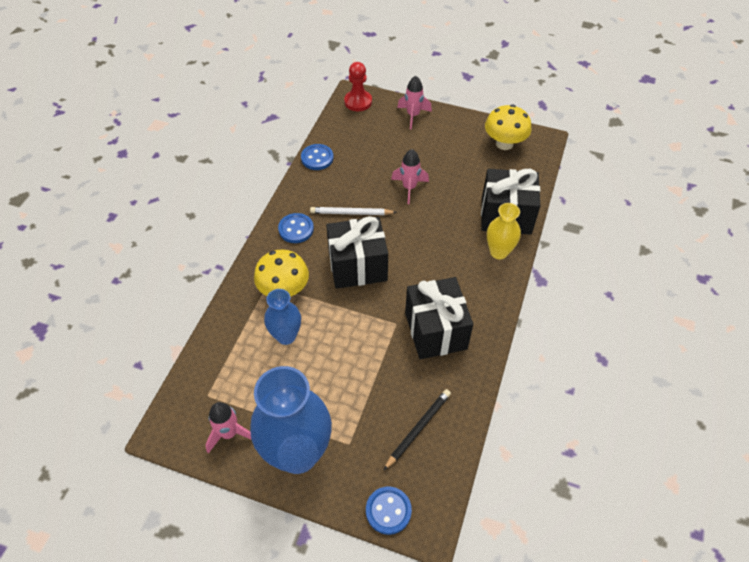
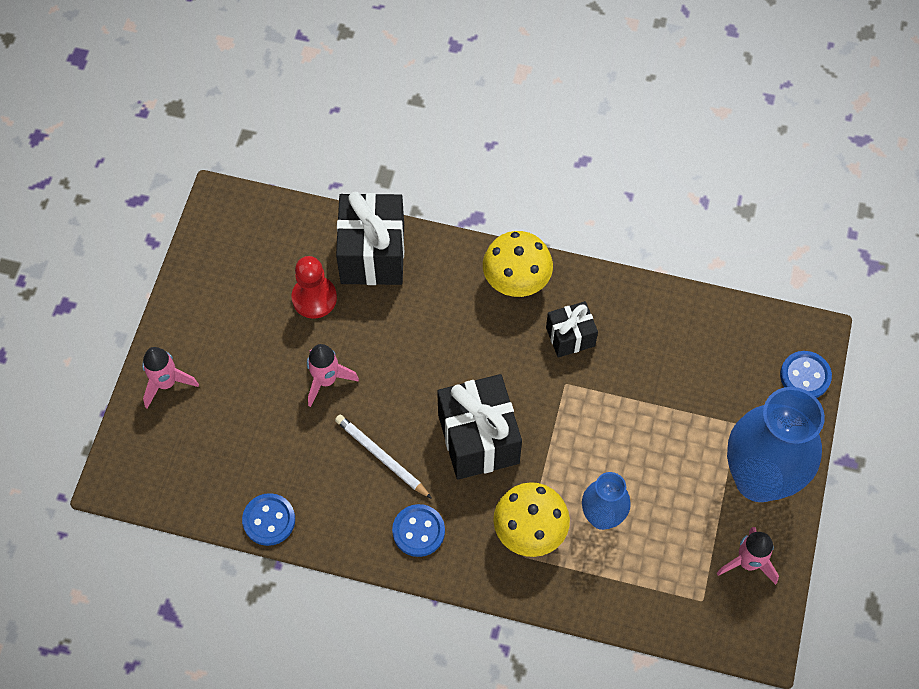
camera: 95 degrees left, 10 degrees up
white pencil [310,207,397,215] -> white pencil turned 135 degrees clockwise [335,415,432,499]
red pawn [344,62,372,111] -> red pawn moved to [292,256,337,319]
black pencil [383,389,451,471] -> none
black gift [405,277,473,359] -> black gift [546,301,598,358], size x0.56
yellow mushroom [485,105,531,150] -> yellow mushroom moved to [483,231,553,297]
yellow vase [487,203,521,259] -> none

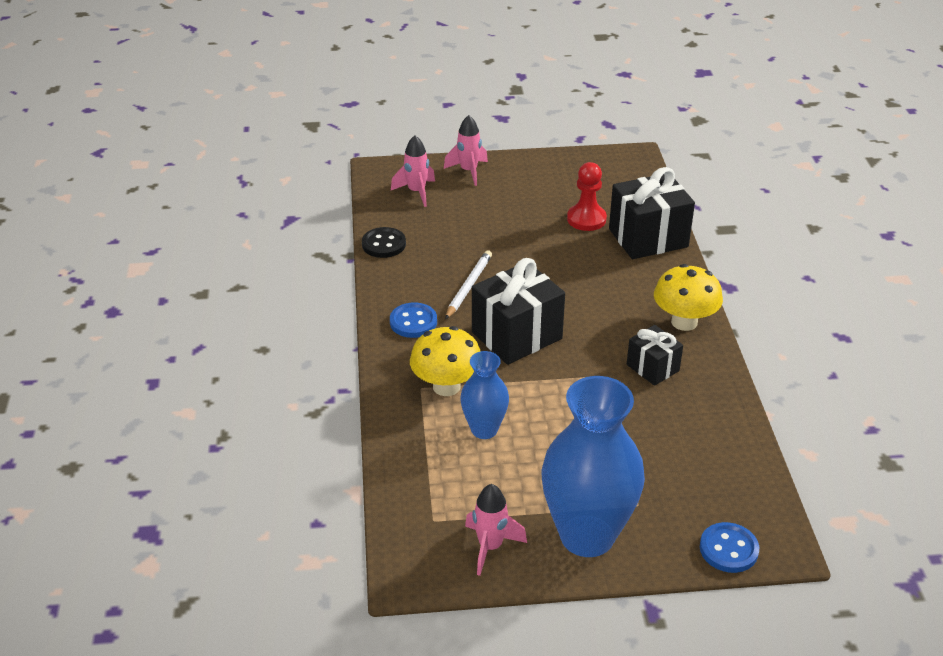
camera: 70 degrees right, 25 degrees down
blue button [242,493,295,546] -> black button [362,227,406,258]
pink rocket [307,344,359,407] -> pink rocket moved to [391,135,435,207]

